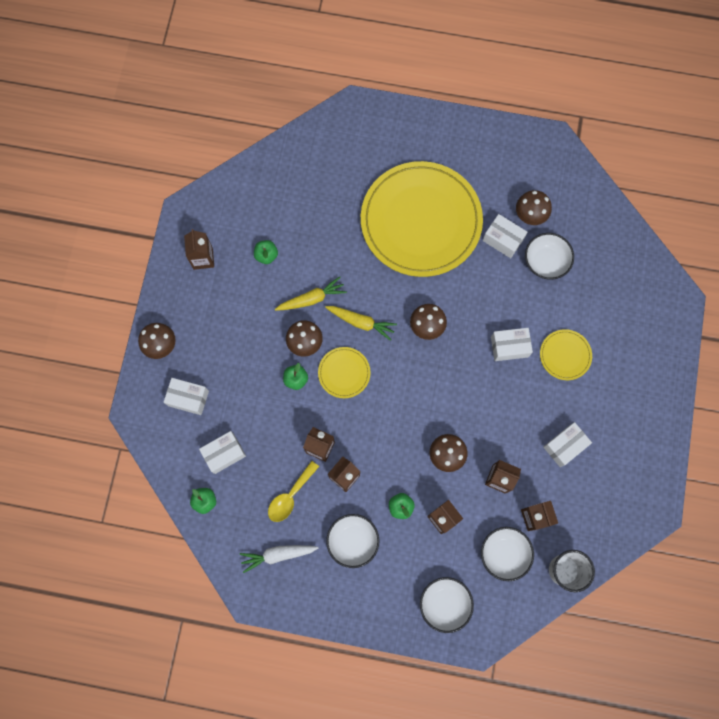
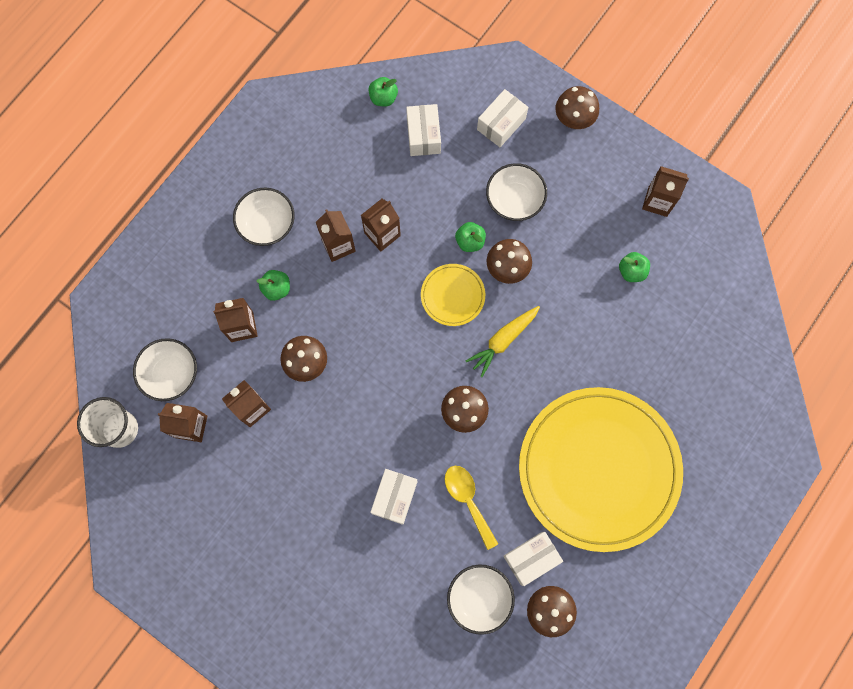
camera: 115 degrees right, 0 degrees up
white carrot [240,545,318,573] -> none
yellow spoon [268,461,319,522] -> yellow spoon moved to [445,466,498,550]
yellow carrot [275,277,347,311] -> none
white bowl [420,577,474,633] -> white bowl moved to [486,163,547,221]
yellow plate [540,329,592,380] -> none
white box [543,422,592,467] -> none

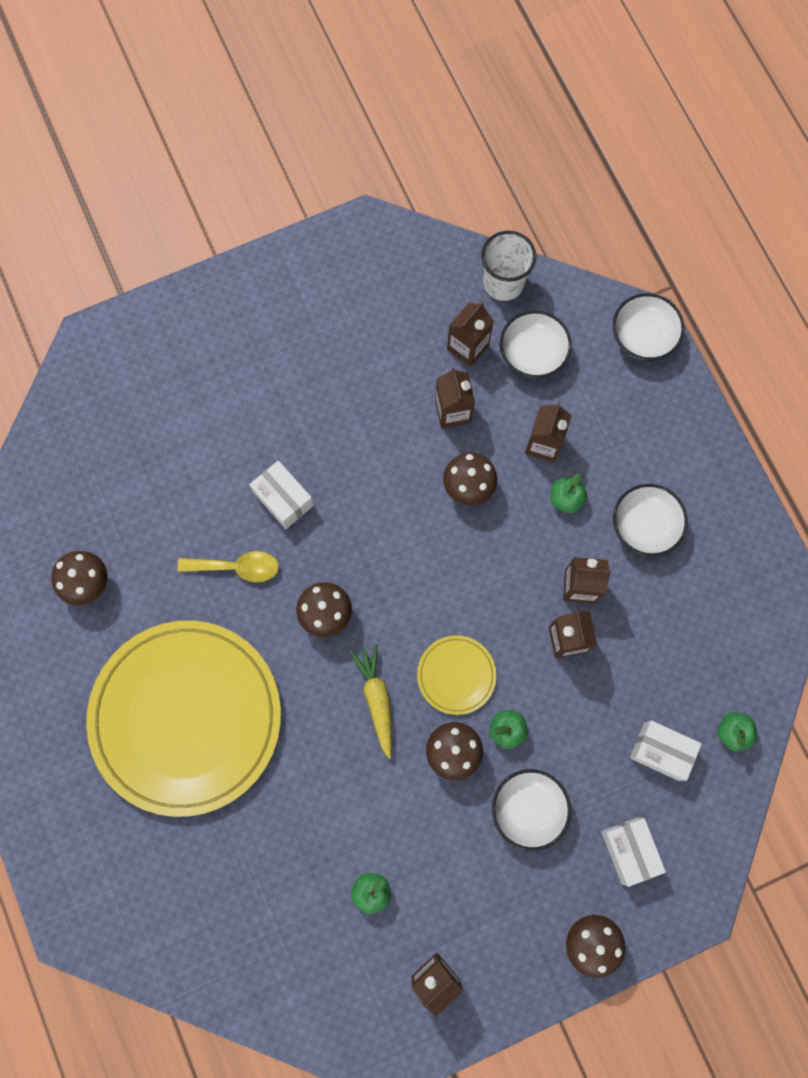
camera: 120 degrees right, 0 degrees up
white bowl [447,564,515,635] -> white bowl moved to [613,293,685,360]
white box [503,532,563,586] -> none

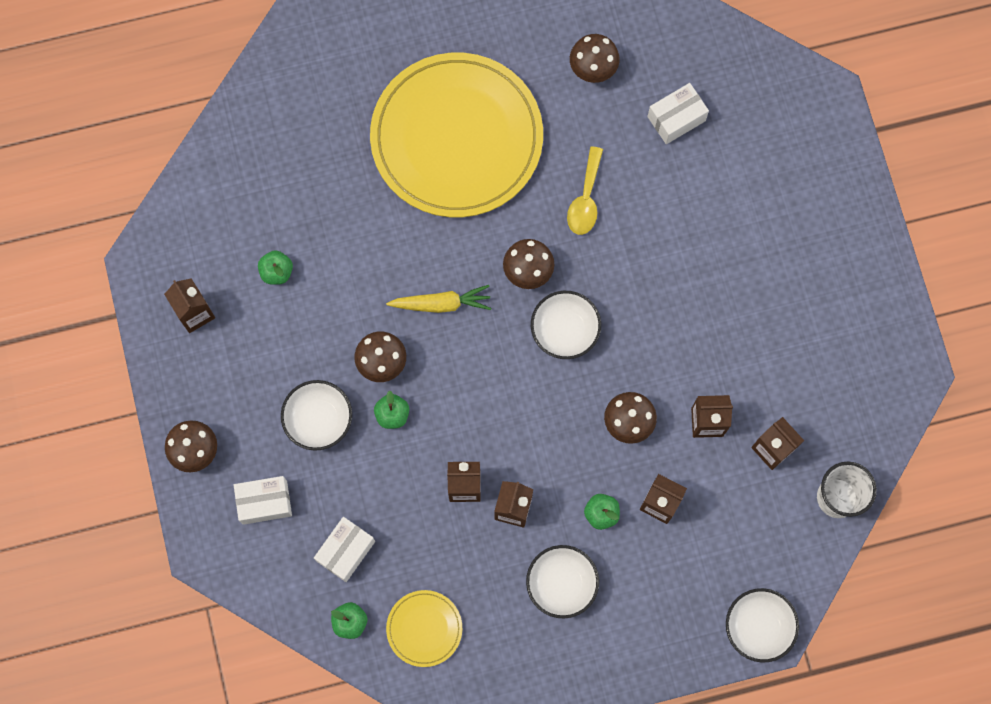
camera: 100 degrees right, 0 degrees up
white box [249,461,314,529] -> white box moved to [647,83,709,144]
yellow plate [417,635,496,715] -> yellow plate moved to [386,590,462,667]
white bowl [500,311,572,378] -> white bowl moved to [531,291,601,359]

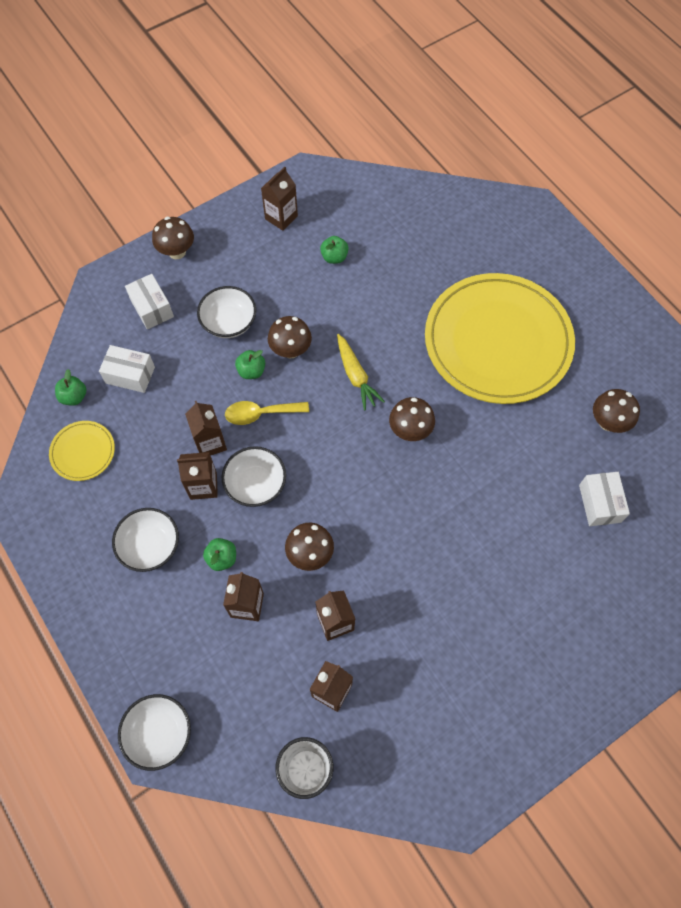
camera: 70 degrees right, 10 degrees down
white bowl [531,291,601,359] -> white bowl moved to [222,446,286,507]
yellow spoon [567,146,603,235] -> yellow spoon moved to [225,401,309,425]
white box [647,83,709,144] -> white box turned 45 degrees clockwise [579,472,630,526]

